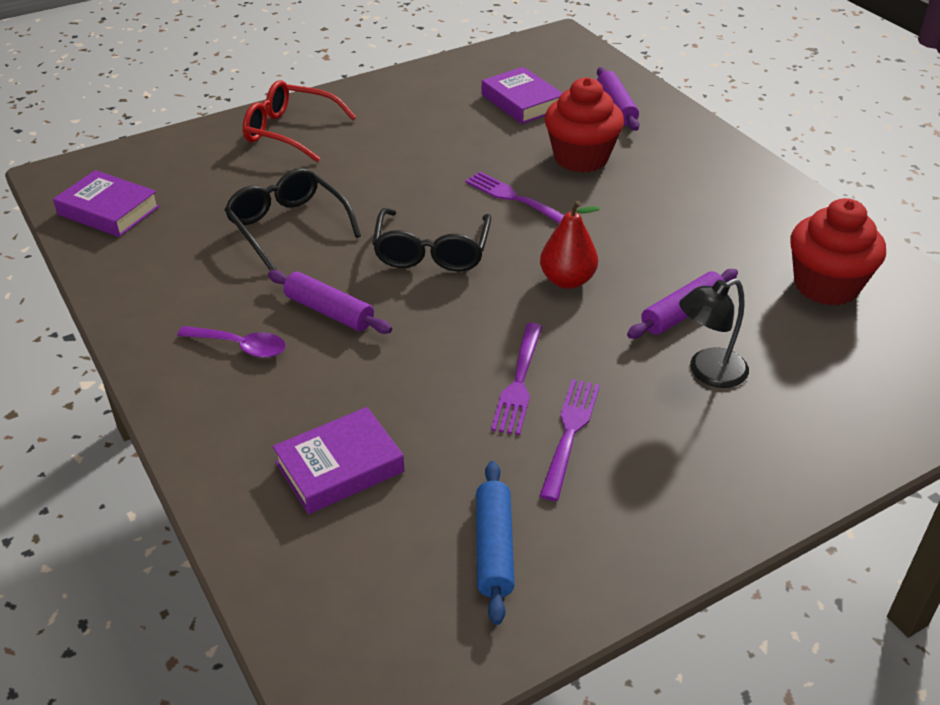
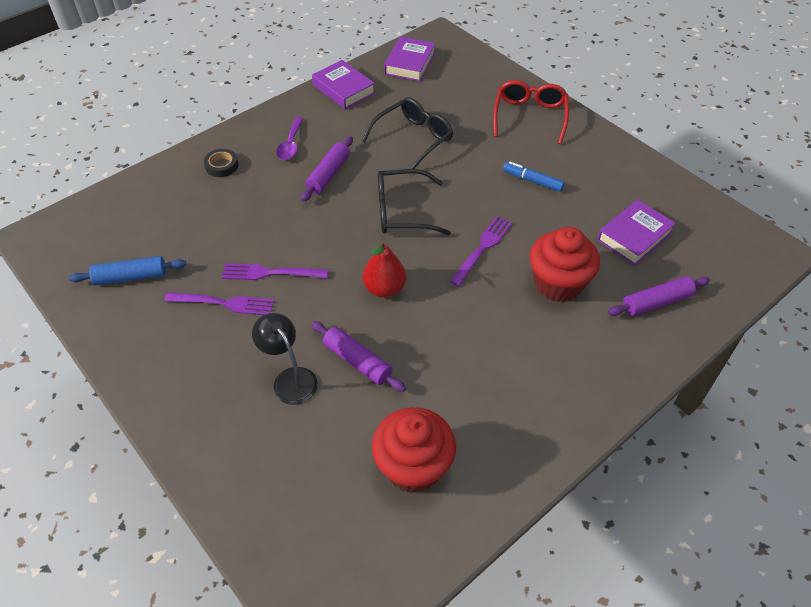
camera: 80 degrees right, 10 degrees up
purple book [273,407,405,514] -> purple book moved to [312,60,375,109]
none -> black tape [204,149,238,177]
none -> blue marker [503,162,565,192]

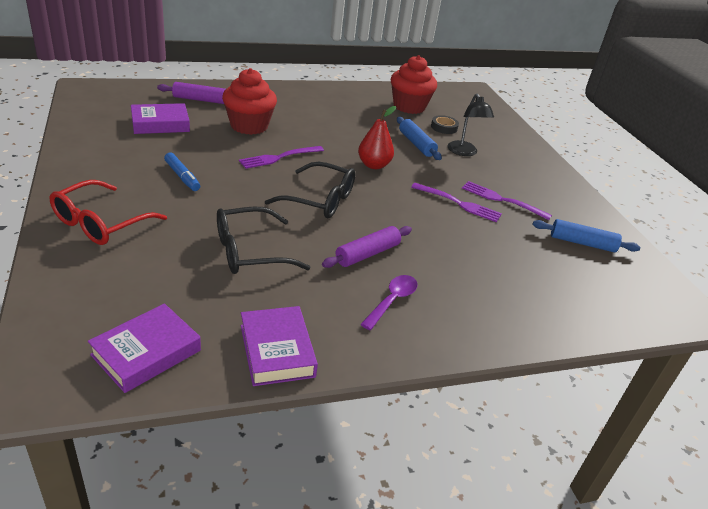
camera: 160 degrees left, 15 degrees down
black tape [204,149,238,177] -> black tape moved to [431,115,459,134]
purple rolling pin [311,321,406,392] -> blue rolling pin [397,117,442,160]

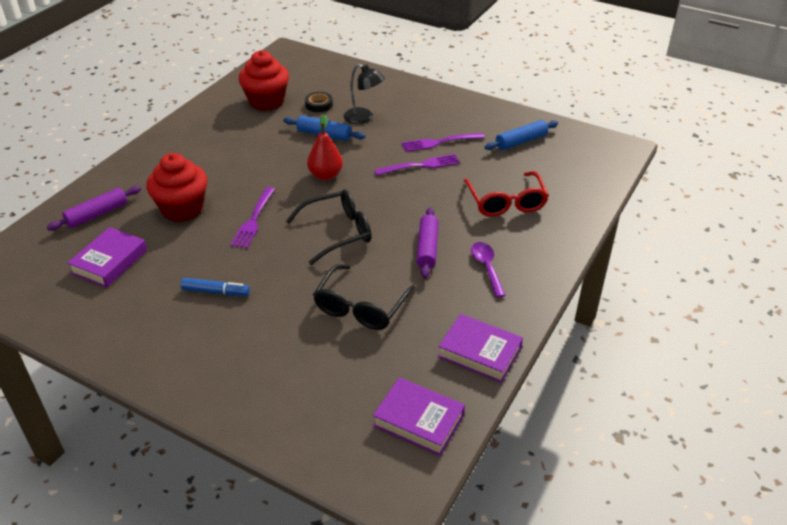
camera: 40 degrees left, 5 degrees up
red glasses [50,180,167,245] -> red glasses moved to [464,171,549,217]
purple book [88,304,201,393] -> purple book turned 60 degrees counterclockwise [373,377,465,456]

